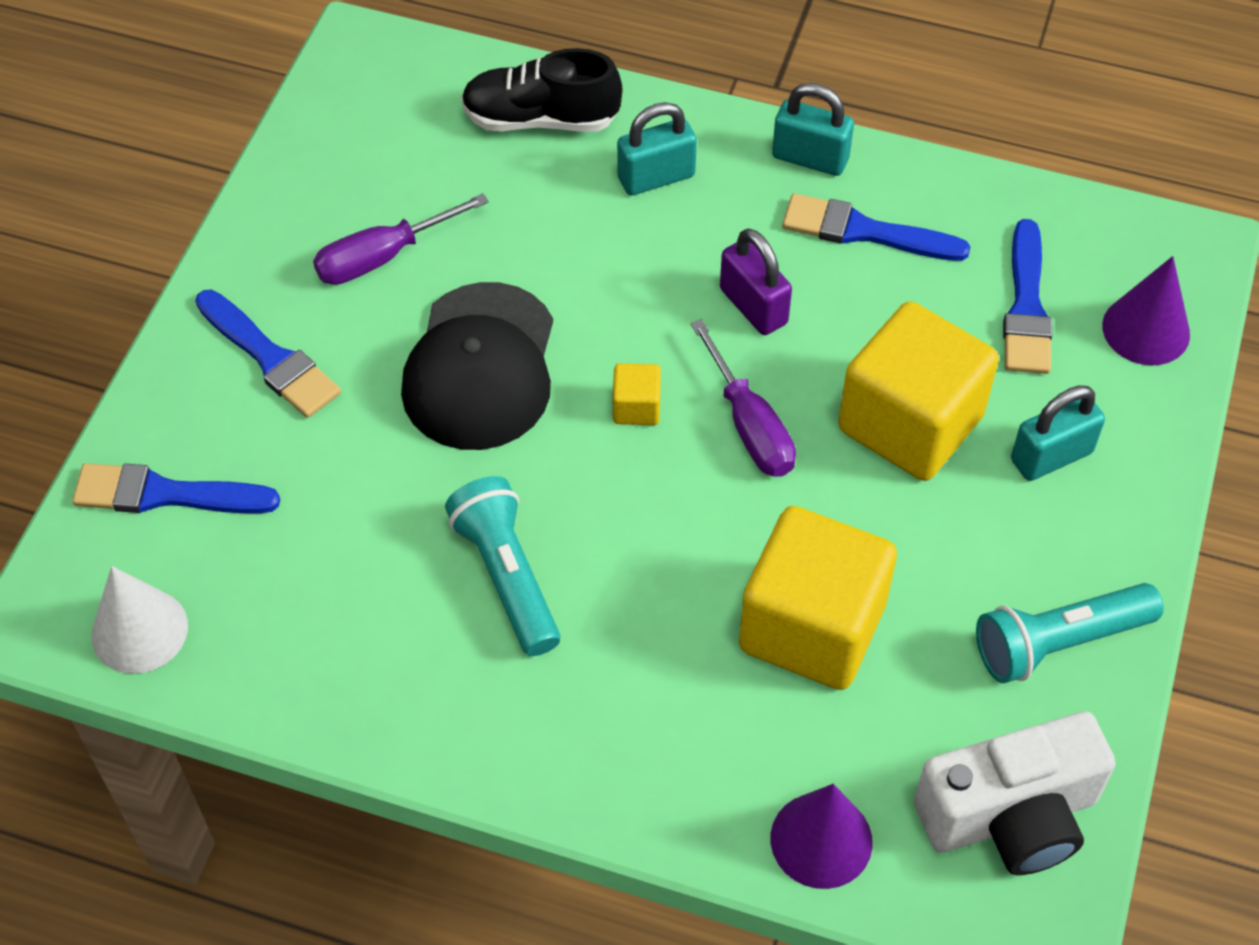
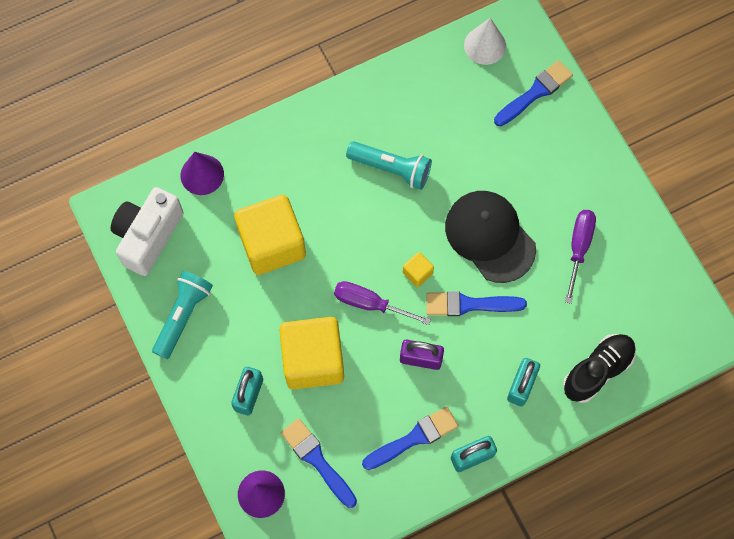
camera: 135 degrees right, 15 degrees up
blue brush [195,290,341,418] -> blue brush moved to [426,291,527,316]

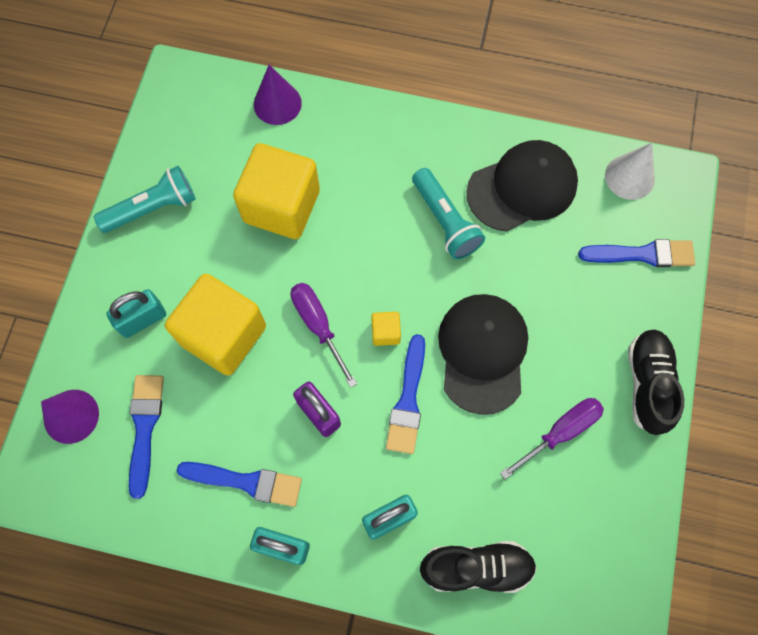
camera: 40 degrees right, 0 degrees up
white camera [111,187,184,276] -> none
blue brush [426,291,527,316] -> blue brush turned 120 degrees counterclockwise [386,334,425,454]
none -> black cap [466,140,578,231]
none -> black shoe [628,329,684,435]

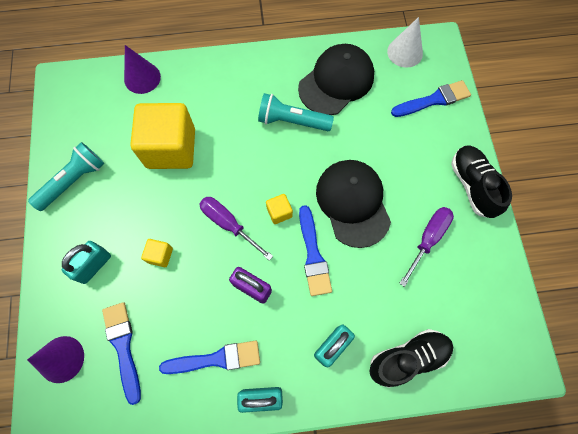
camera: 20 degrees left, 0 degrees up
yellow cube [165,274,266,375] -> yellow cube [141,239,173,267], size x0.41
turquoise flashlight [412,168,485,259] -> turquoise flashlight turned 150 degrees clockwise [258,93,334,131]

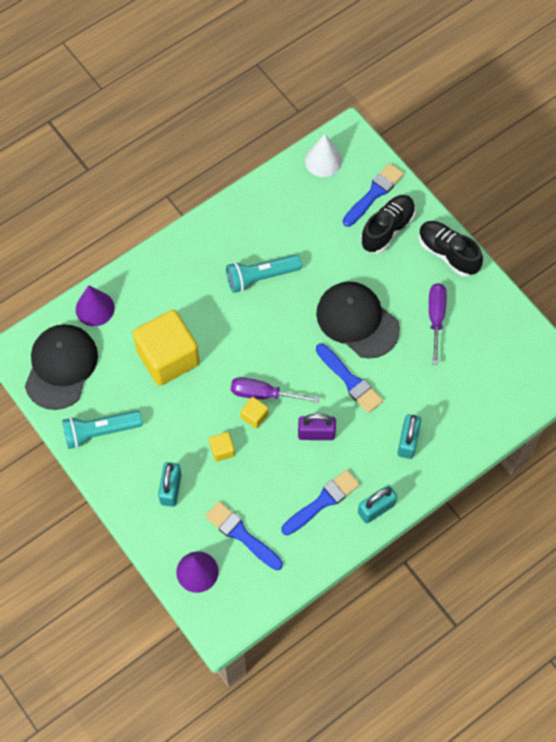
camera: 30 degrees left, 5 degrees down
turquoise flashlight [28,142,104,211] -> turquoise flashlight turned 120 degrees counterclockwise [62,410,143,449]
yellow cube [266,194,293,224] -> yellow cube moved to [241,397,268,429]
black cap [298,44,374,115] -> black cap moved to [25,324,98,410]
black shoe [369,329,453,388] -> black shoe moved to [361,195,416,254]

